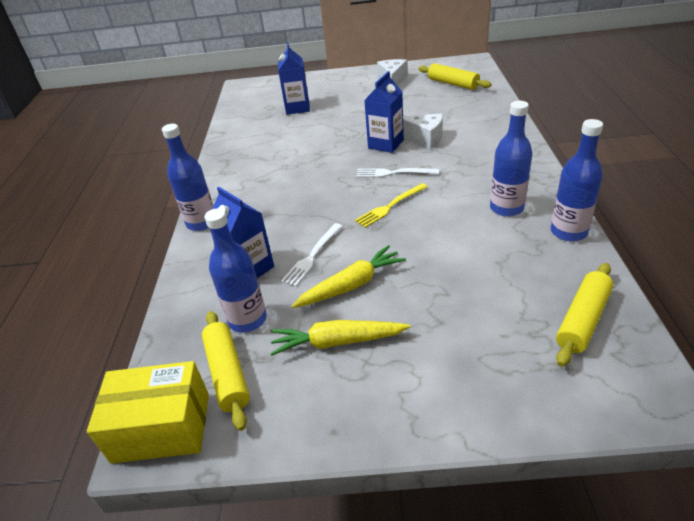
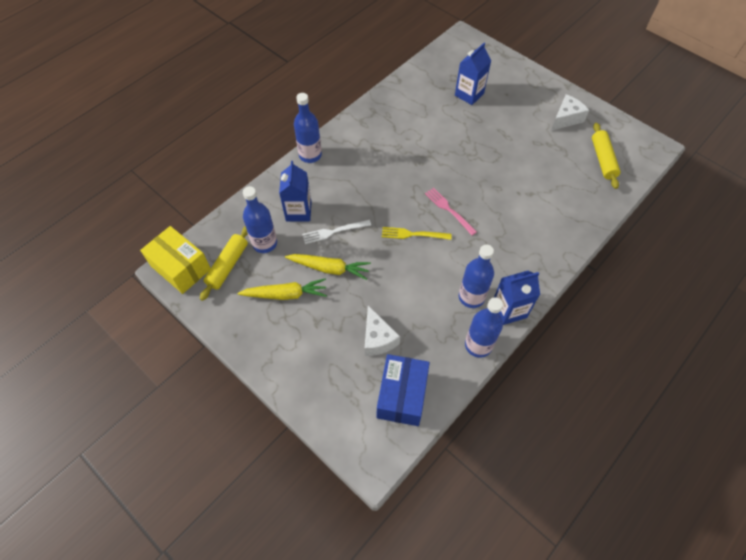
camera: 40 degrees right, 20 degrees up
yellow carrot [270,320,410,356] -> yellow carrot turned 135 degrees clockwise [237,278,327,300]
white fork [356,168,439,177] -> pink fork [425,188,477,235]
blue carton [364,71,404,153] -> blue carton moved to [494,271,540,325]
white cheese [403,113,443,149] -> white cheese moved to [365,306,400,356]
yellow rolling pin [556,263,613,367] -> blue box [377,354,430,426]

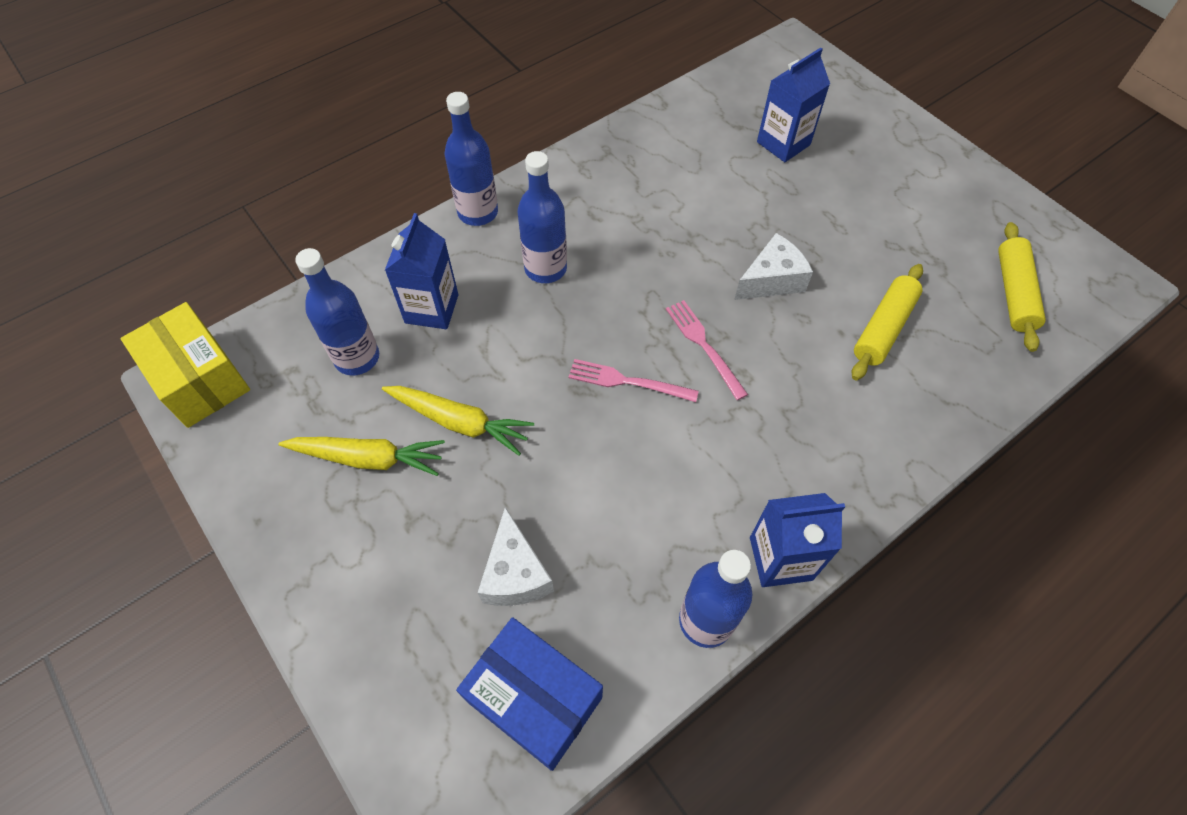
camera: 10 degrees right, 0 degrees up
yellow rolling pin [200,226,248,301] -> yellow rolling pin moved to [852,264,923,380]
white fork [302,220,371,244] -> none
blue box [377,354,430,426] -> blue box turned 75 degrees counterclockwise [456,617,603,771]
yellow fork [382,227,452,240] -> pink fork [568,359,699,402]
blue bottle [459,245,494,308] -> blue bottle moved to [517,151,567,283]
white cheese [551,94,589,131] -> white cheese moved to [734,233,813,300]

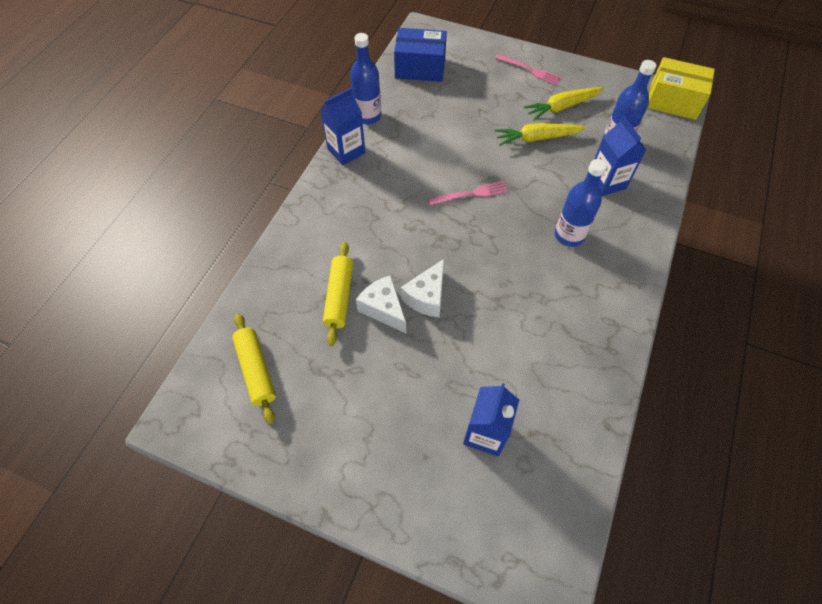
camera: 150 degrees right, 0 degrees up
blue bottle [445,92,498,226] -> none
white cheese [478,507,554,606] -> white cheese moved to [356,275,406,333]
pink fork [666,300,748,400] -> pink fork moved to [495,54,562,85]

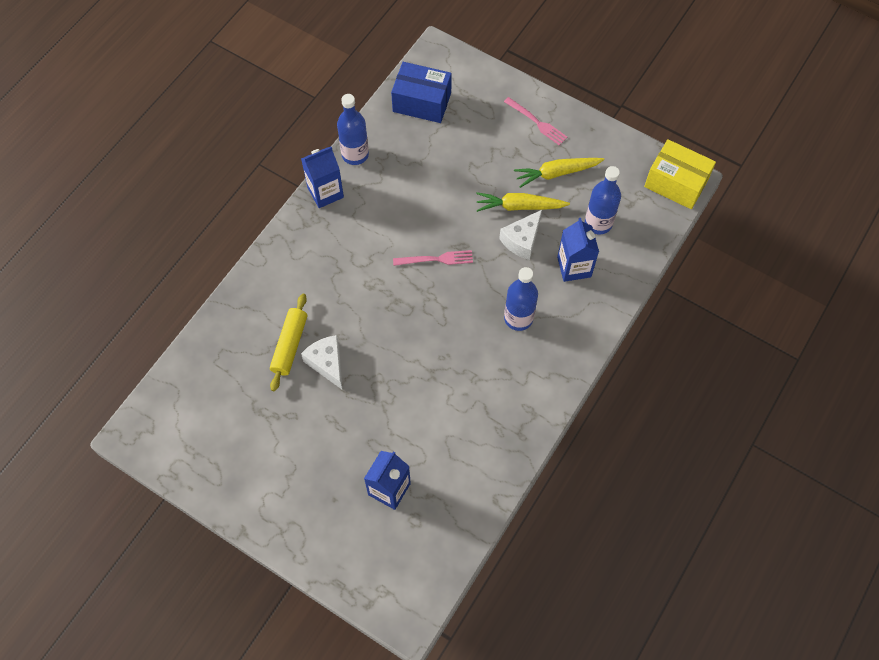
camera: 10 degrees right, 5 degrees up
yellow rolling pin [232,313,276,424] -> none
white cheese [401,259,444,317] -> white cheese moved to [499,210,542,260]

